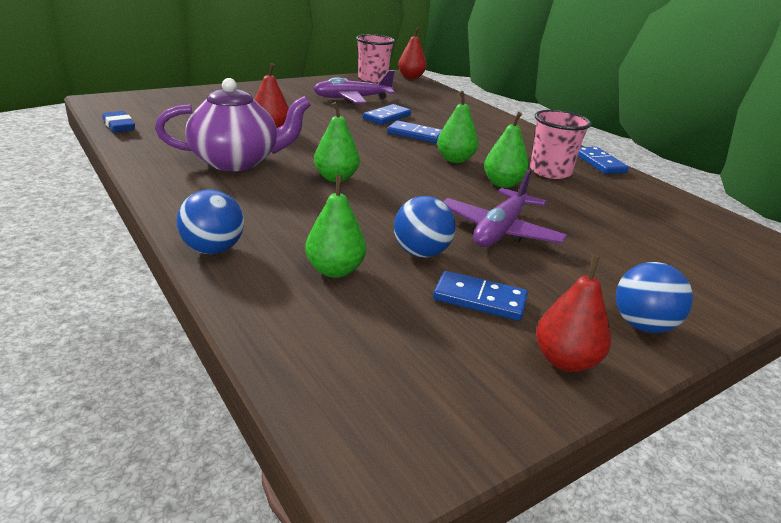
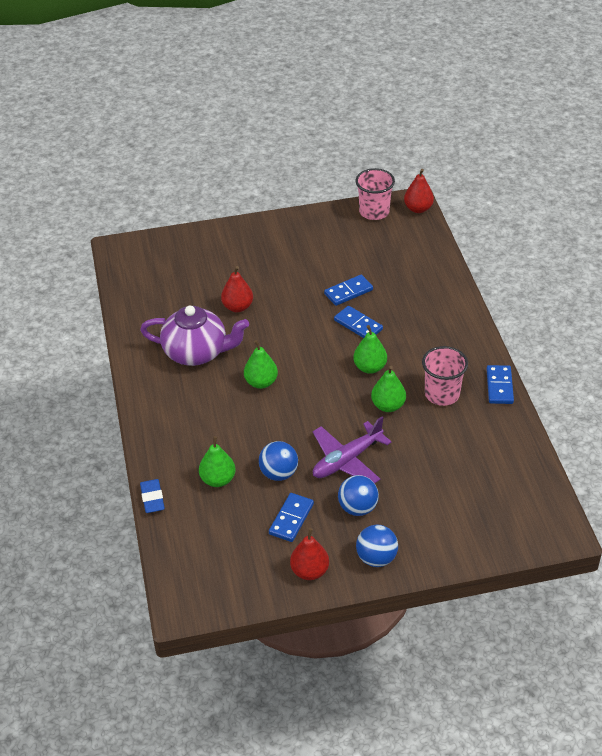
camera: 25 degrees right, 15 degrees up
blue eraser [103,111,135,132] -> blue eraser moved to [140,479,165,513]
blue ball [177,189,244,254] -> blue ball moved to [338,475,379,516]
purple plane [313,70,395,104] -> none
blue domino [433,271,528,321] -> blue domino turned 75 degrees clockwise [269,493,314,542]

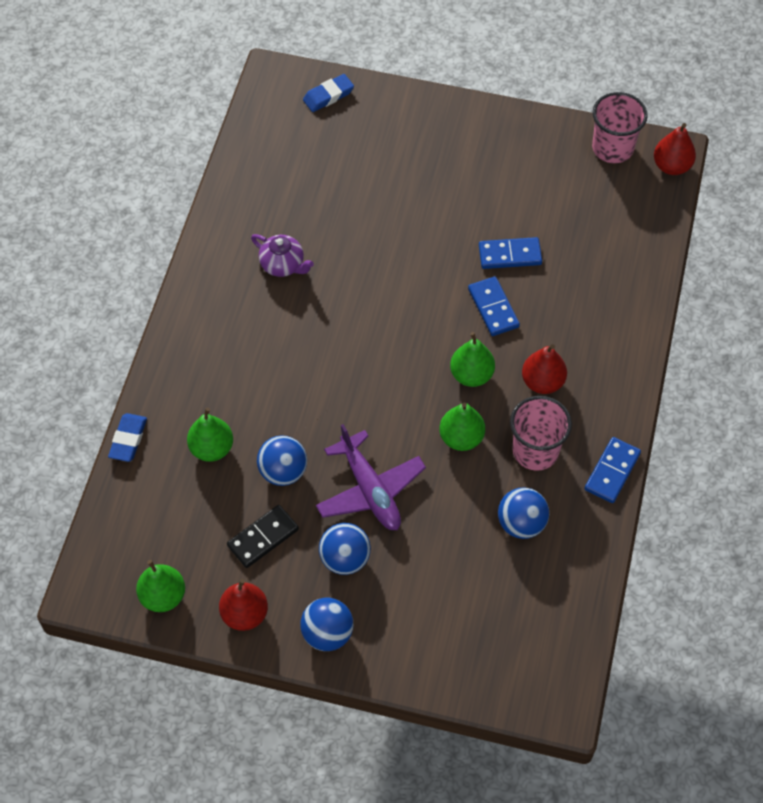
camera: 25 degrees right, 15 degrees up
purple teapot [140,306,249,366] -> purple teapot [251,234,314,277], size x0.53
red pear [221,266,253,312] -> red pear moved to [522,344,567,394]
green pear [244,340,278,389] -> green pear moved to [136,560,185,612]
blue domino [269,493,314,542] -> black domino [227,505,299,568]
purple plane [313,417,392,483] -> purple plane turned 105 degrees counterclockwise [316,424,426,530]
none -> blue eraser [303,74,354,112]
none -> blue ball [498,488,549,539]

